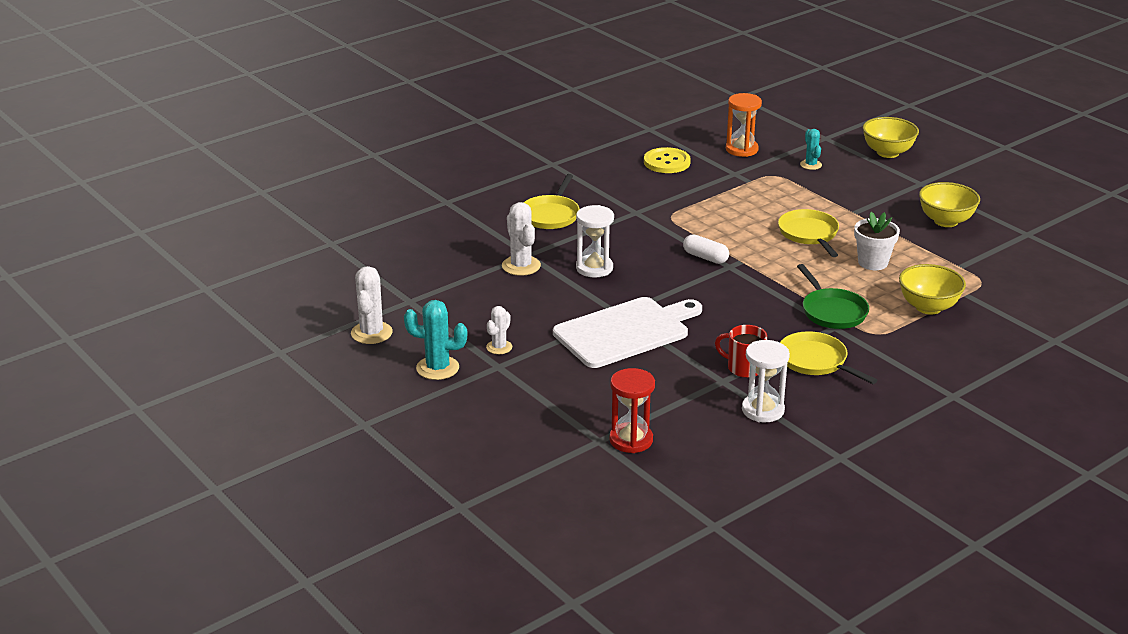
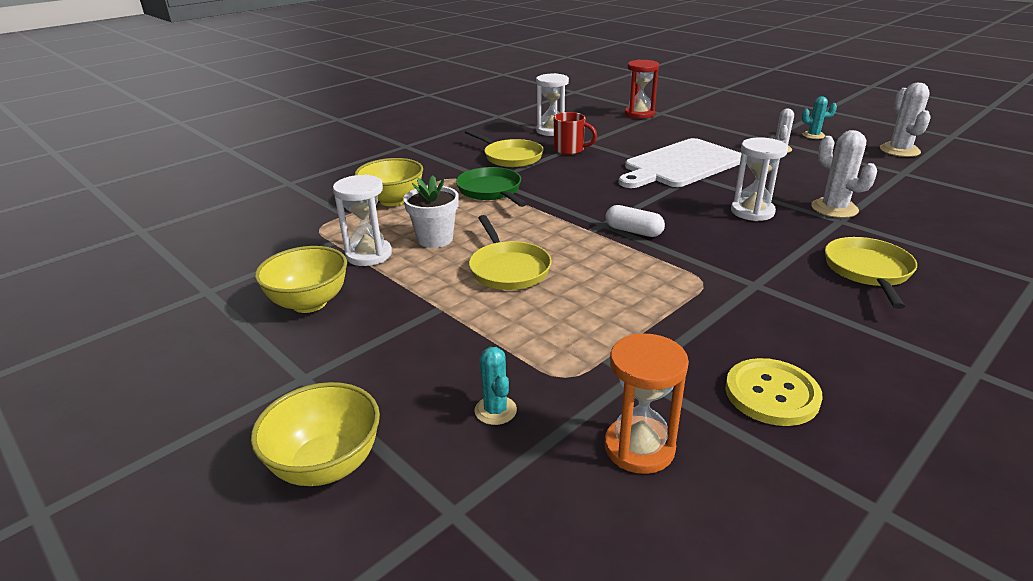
camera: 175 degrees right, 0 degrees up
turquoise cactus [404,300,467,380] -> turquoise cactus [802,96,837,139], size x0.62
none -> white hourglass [333,174,392,266]

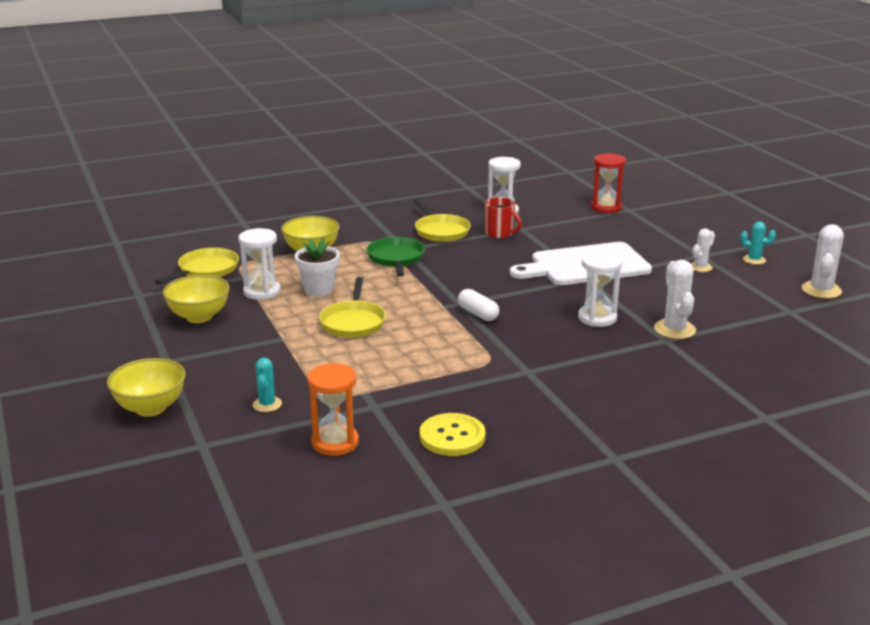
camera: 20 degrees right, 5 degrees down
yellow pan [825,237,917,309] -> yellow pan moved to [155,248,239,285]

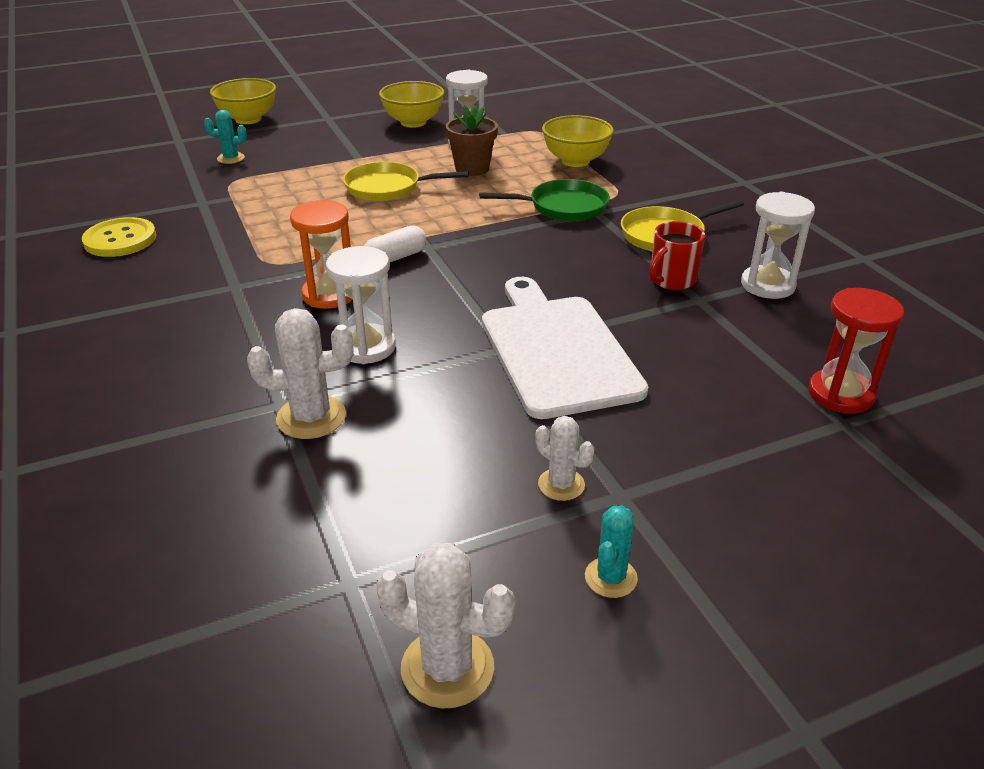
camera: 90 degrees right, 10 degrees up
yellow pan [155,248,239,285] -> none
white flower pot [295,238,340,296] -> brown flower pot [446,105,498,176]
orange hourglass [307,363,359,456] -> orange hourglass moved to [290,200,353,309]

